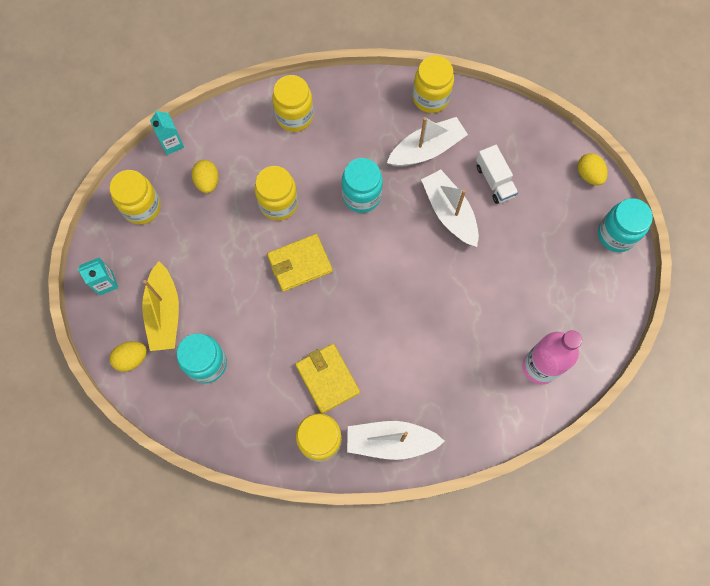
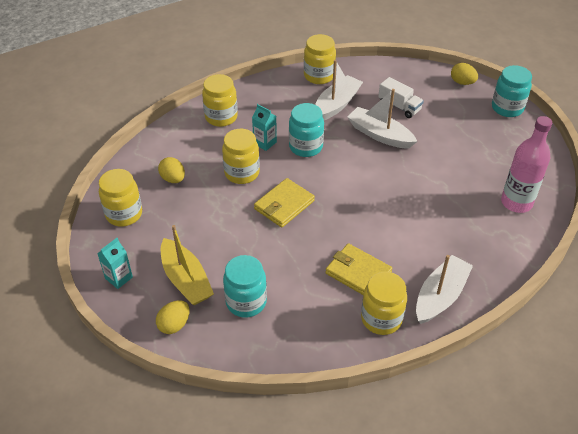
camera: 25 degrees left, 25 degrees down
turquoise carton [150,110,184,155] -> turquoise carton moved to [252,104,277,151]
white boat [347,421,445,460] -> white boat turned 150 degrees clockwise [416,255,473,324]

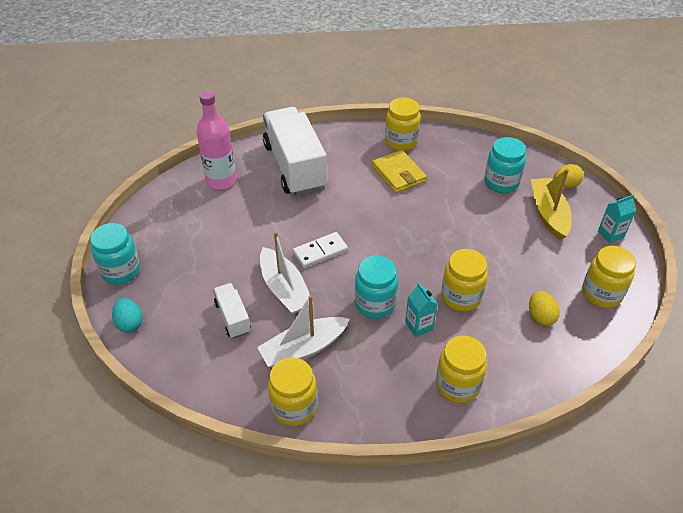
camera: 155 degrees left, 0 degrees up
yellow wallet [254,178,315,228] -> none
white boat [416,255,473,324] -> none
yellow egg [451,63,478,85] -> turquoise egg [112,298,143,333]
none -> white truck [263,107,327,196]
none -> white domino [293,232,348,268]

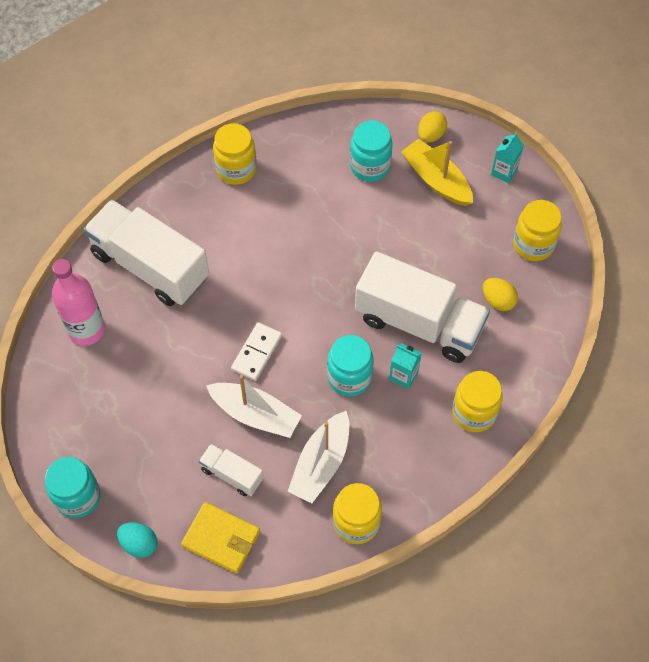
camera: 35 degrees left, 15 degrees up
yellow wallet [372,150,427,193] -> yellow wallet moved to [181,502,260,574]
yellow jar [441,249,488,312] -> white truck [355,251,490,363]

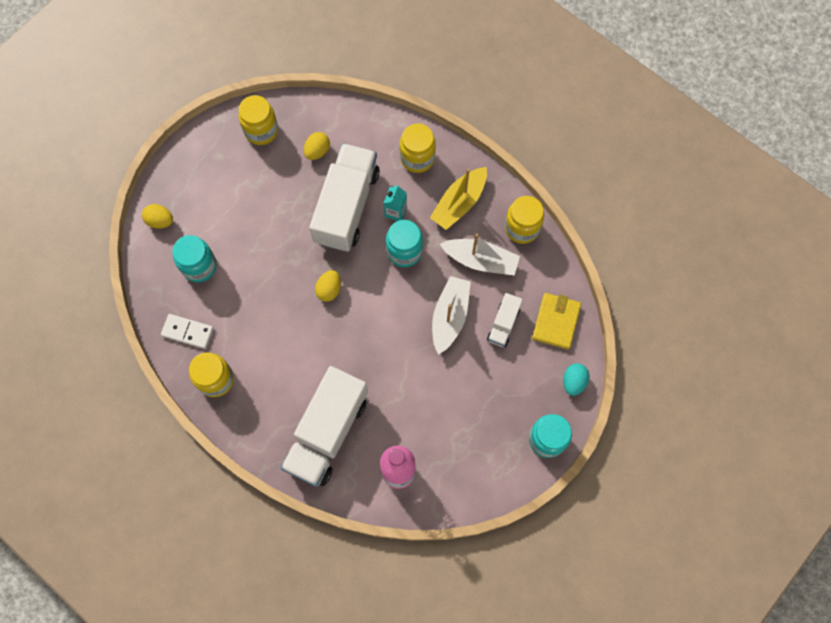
camera: 100 degrees left, 10 degrees up
white domino [231,322,282,381] -> white domino moved to [161,314,214,349]
yellow boat [401,139,473,206] -> yellow boat moved to [430,167,487,230]
turquoise carton [491,132,524,183] -> none
none -> yellow egg [315,270,341,302]

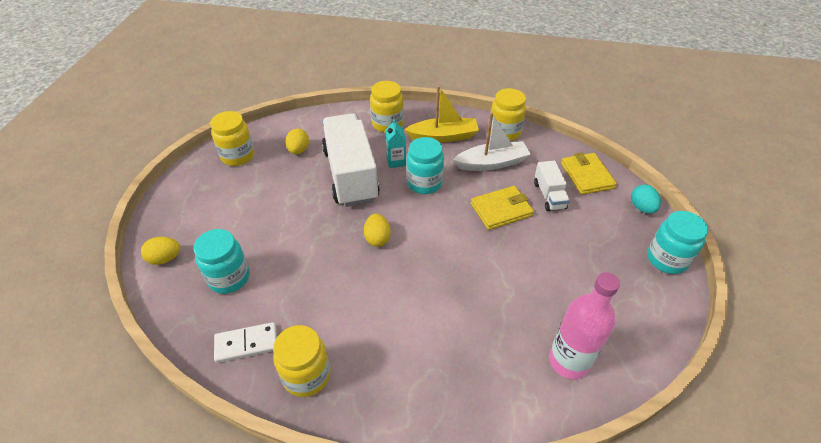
camera: 30 degrees left, 25 degrees down
white truck [281,366,368,487] -> none
yellow boat [430,167,487,230] -> yellow boat turned 105 degrees counterclockwise [404,86,479,143]
white boat [432,276,471,355] -> yellow wallet [471,186,534,230]

